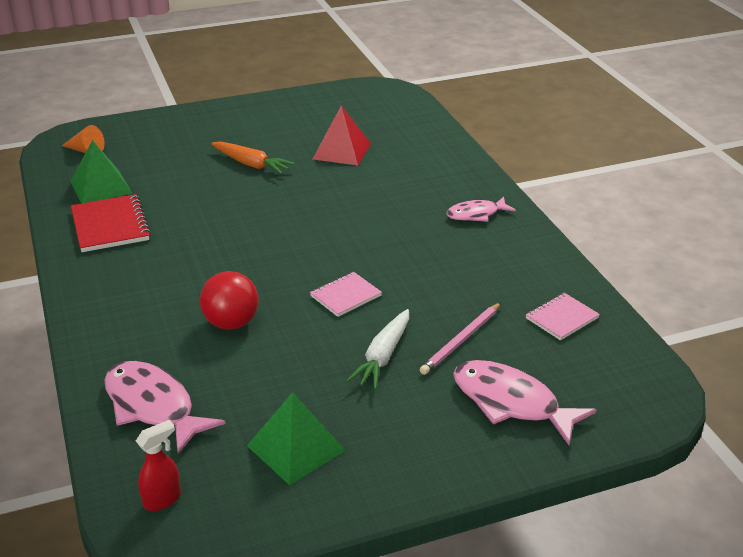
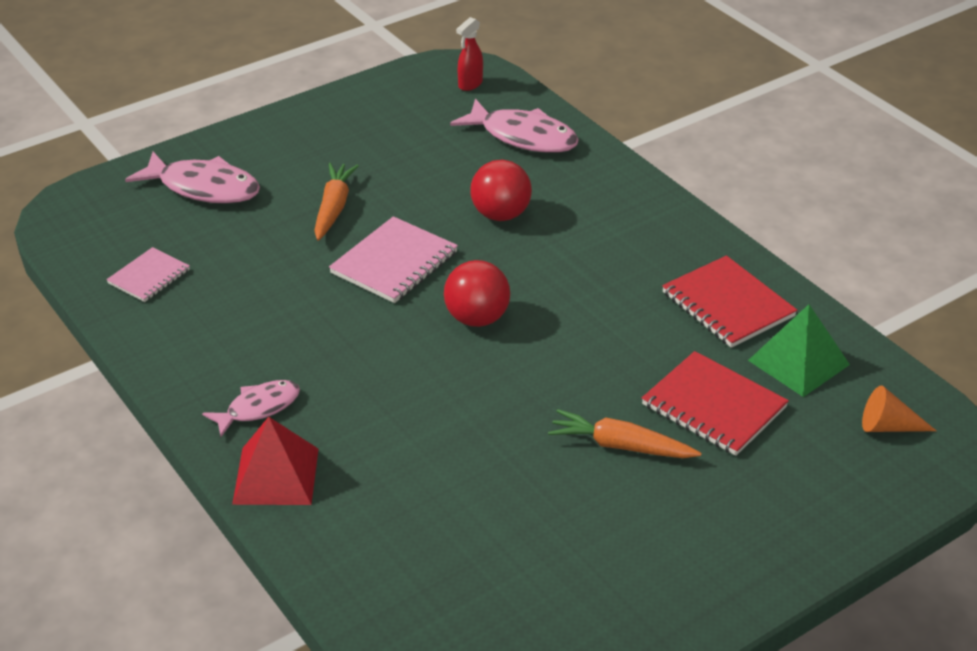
camera: 165 degrees right, 5 degrees up
green pyramid [247,392,346,485] -> none
pink notebook [310,272,382,317] -> pink notebook [329,216,458,303], size x1.61
red pyramid [313,106,371,166] -> red pyramid moved to [232,417,319,505]
white carrot [346,309,409,389] -> orange carrot [314,163,359,241]
pink pencil [420,303,501,375] -> none
none -> red ball [444,260,510,327]
none -> red notebook [642,351,789,456]

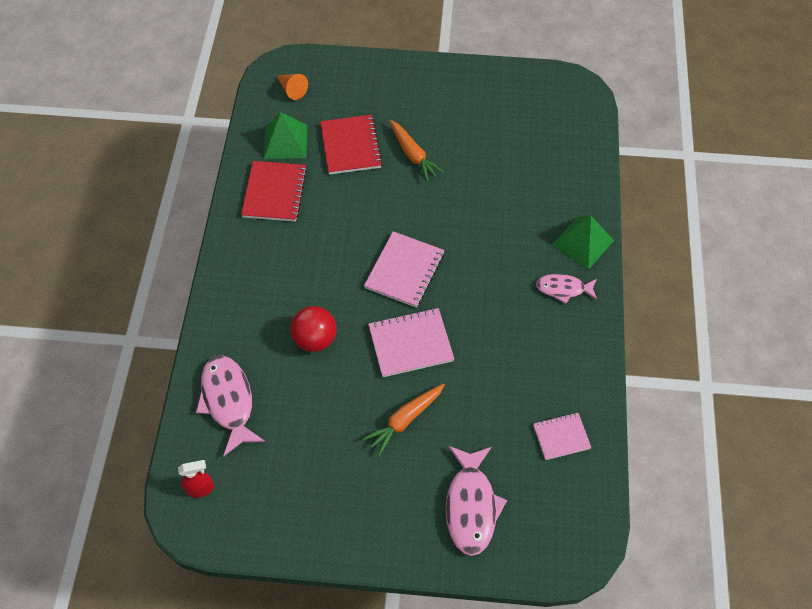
camera: 140 degrees left, 20 degrees up
pink fish [125,152,260,204] -> pink fish turned 150 degrees counterclockwise [446,446,507,556]
red pyramid [232,417,319,505] -> green pyramid [552,216,614,270]
red ball [444,260,510,327] -> pink notebook [364,231,444,308]

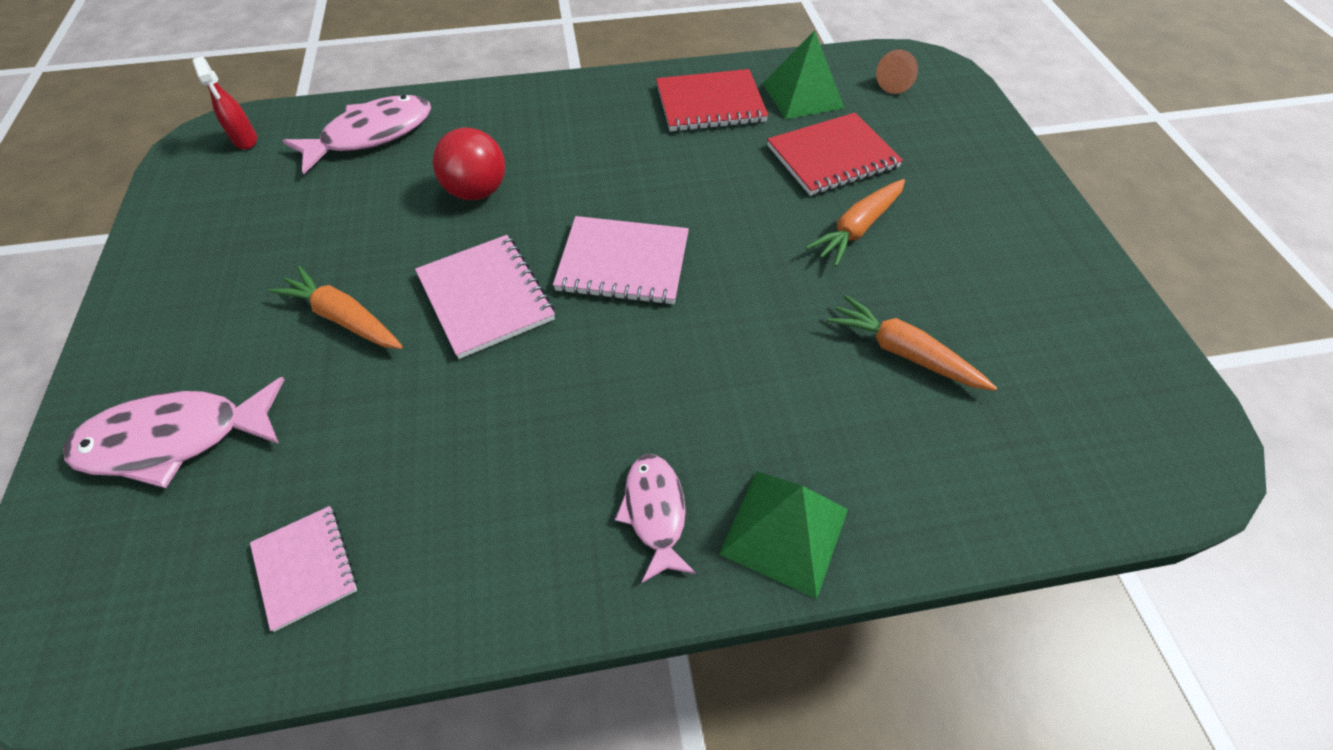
camera: 75 degrees right, 5 degrees down
none -> orange carrot [827,295,997,391]

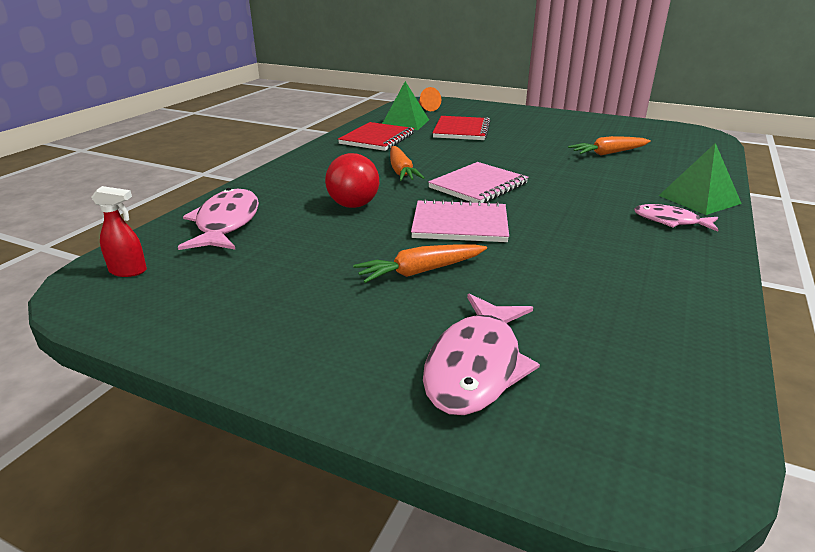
camera: 55 degrees left, 25 degrees down
pink notebook [250,506,357,632] -> none
orange carrot [805,179,905,267] -> orange carrot moved to [390,146,425,181]

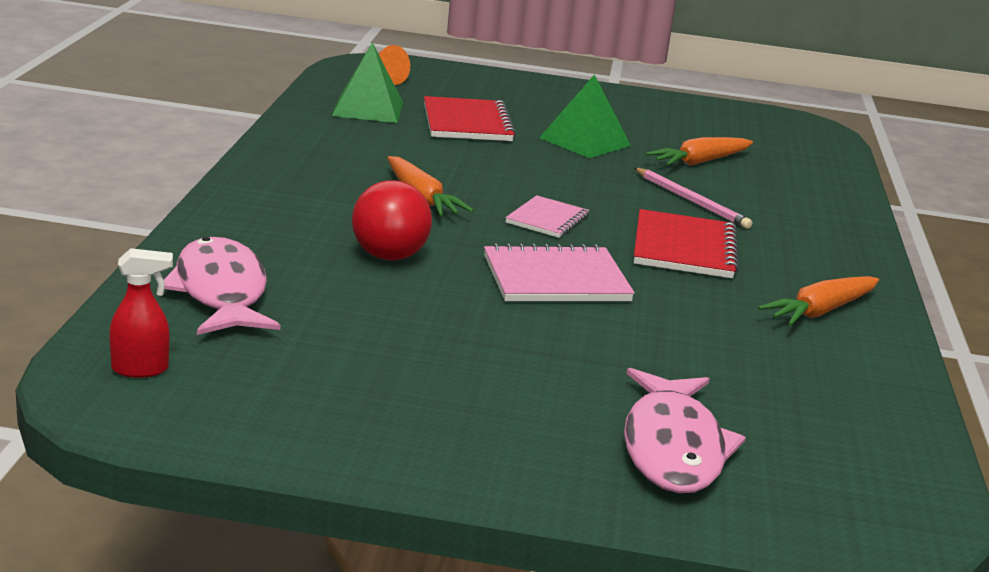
camera: 20 degrees left, 5 degrees down
red notebook [338,122,414,151] -> red notebook moved to [634,209,739,278]
orange carrot [353,244,487,283] -> orange carrot moved to [758,276,879,326]
pink notebook [428,162,528,203] -> pink notebook [505,195,589,238], size x0.62
pink fish [634,204,718,232] -> none
green pyramid [659,143,742,215] -> green pyramid moved to [539,74,631,158]
none -> pink pencil [634,168,752,229]

